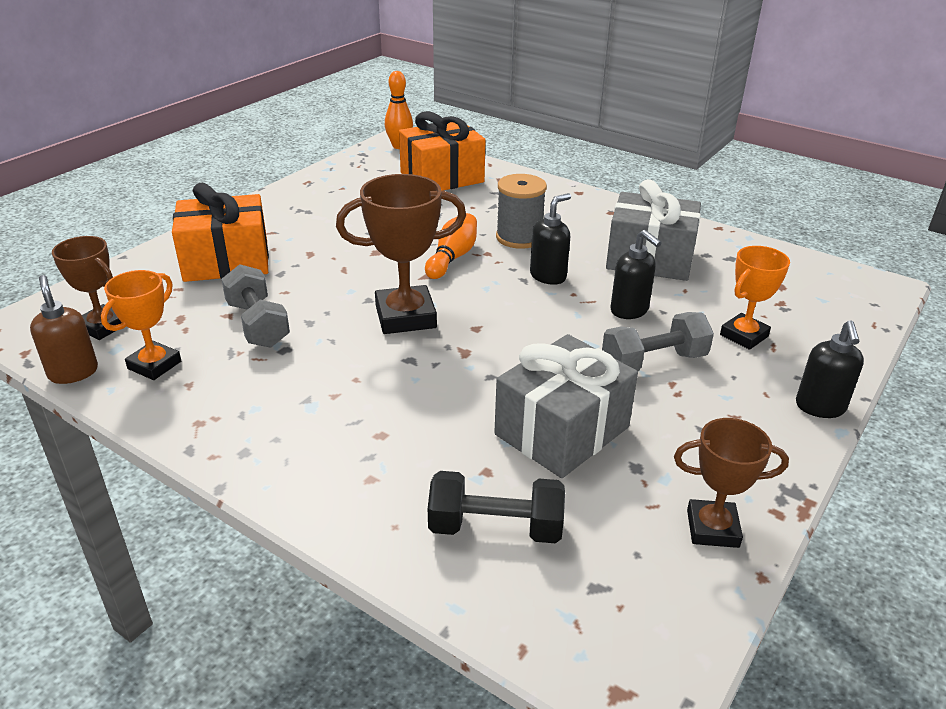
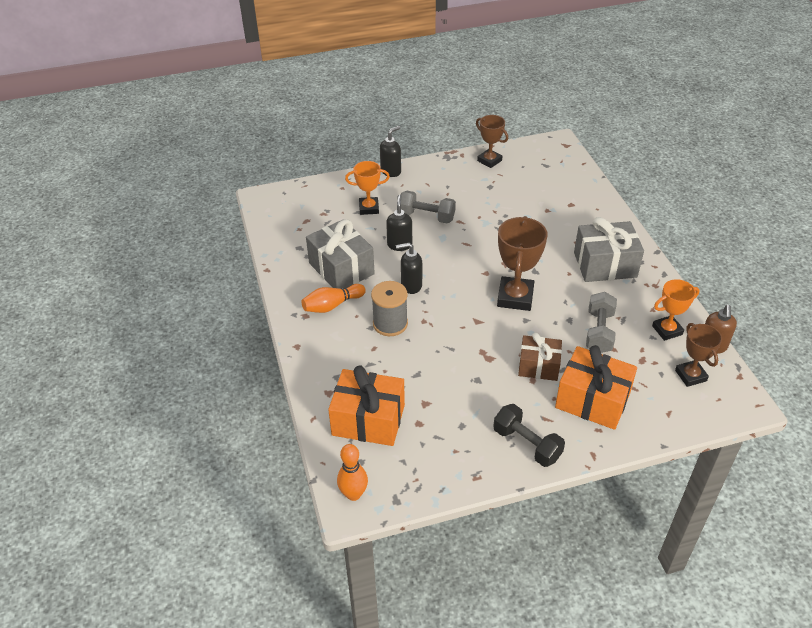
camera: 140 degrees left, 10 degrees up
brown trophy [336,174,466,334] -> brown trophy turned 75 degrees clockwise [497,216,548,311]
orange bowling pin [425,213,477,279] -> orange bowling pin moved to [302,284,366,313]
black dumbbell [428,471,565,543] -> black dumbbell moved to [493,404,565,467]
grey gift [494,334,638,478] -> grey gift moved to [574,217,644,282]
none -> brown gift [518,333,562,381]

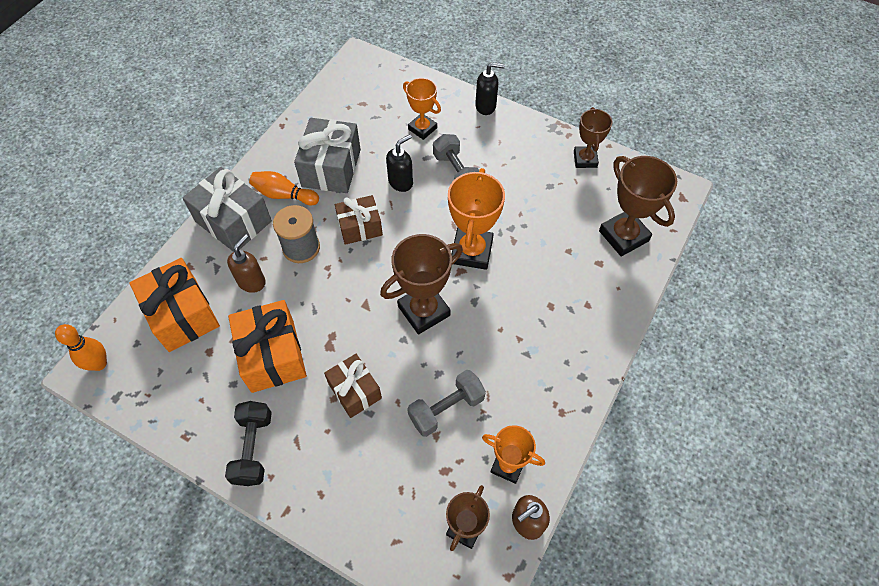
camera: 45 degrees right, 15 degrees up
black soap dispenser [396,243,422,294] -> brown gift [335,195,383,245]
orange gift [555,345,637,430] -> orange gift moved to [228,300,307,393]
grey gift [574,217,644,282] -> grey gift moved to [182,167,272,252]
none -> brown soap dispenser [227,234,266,293]
none -> orange trophy [448,168,505,270]
none -> brown trophy [599,156,677,256]

